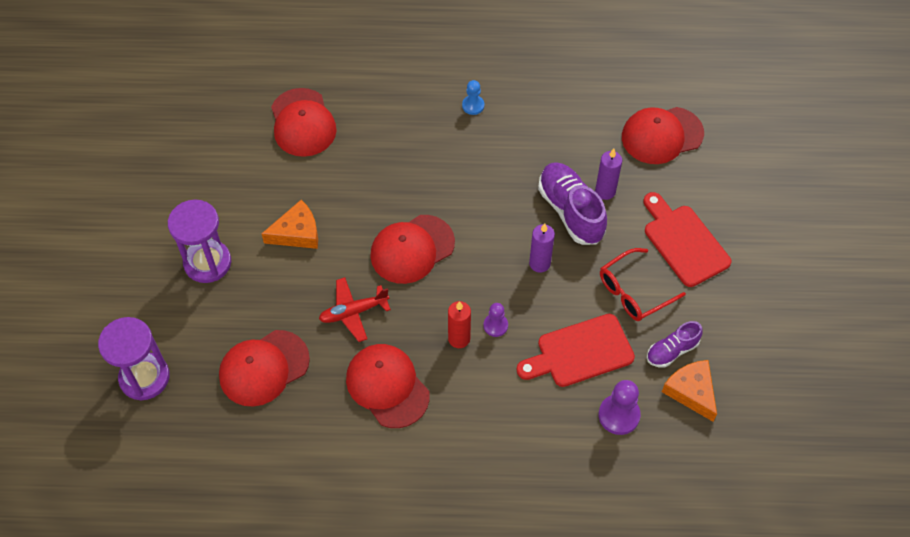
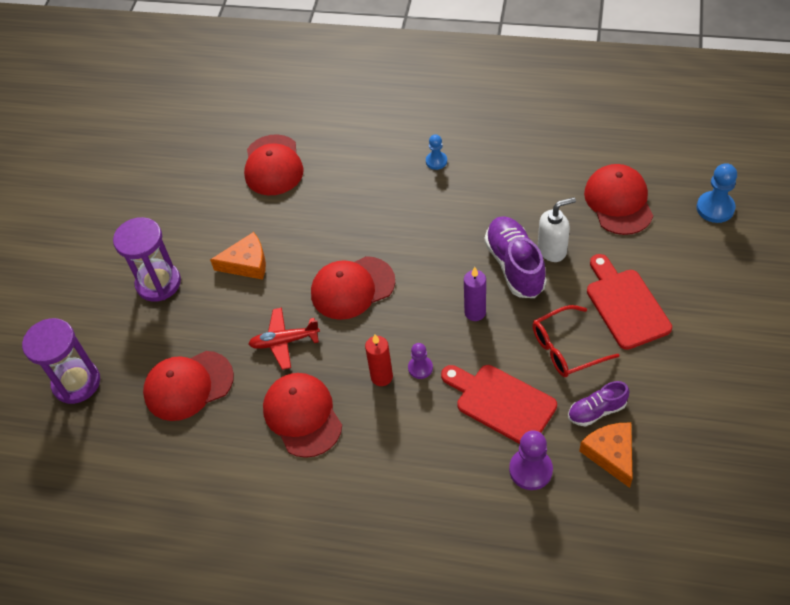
camera: 15 degrees right, 5 degrees down
red cutting board [517,314,635,387] -> red cutting board turned 45 degrees clockwise [441,365,557,444]
purple candle [595,149,622,200] -> white soap dispenser [538,197,576,262]
red cap [622,107,704,164] -> red cap turned 90 degrees clockwise [584,164,653,235]
none -> blue pawn [697,163,737,223]

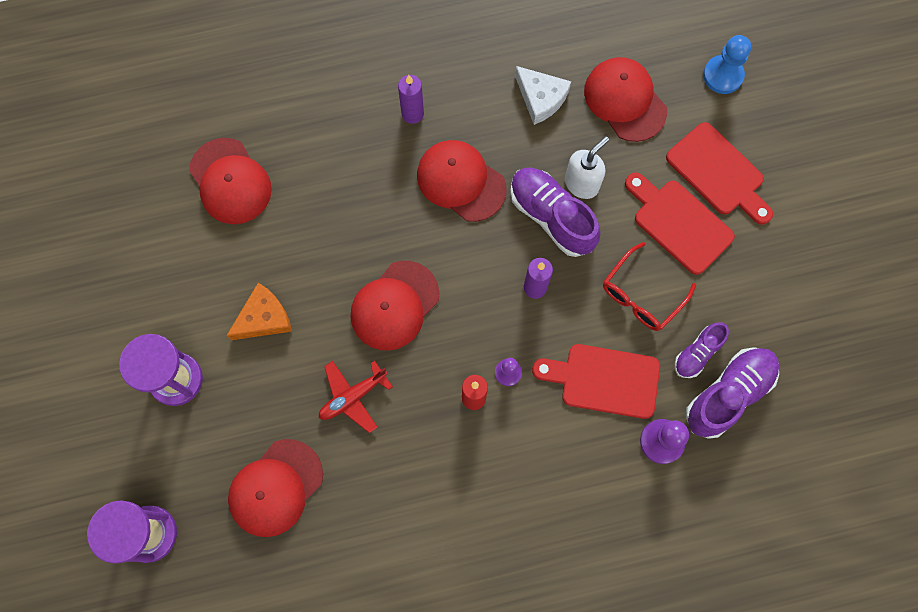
camera: 30 degrees left, 20 degrees up
red cap [263,373,342,458] -> red cap moved to [417,140,507,222]
blue pawn [426,134,447,170] -> purple candle [398,75,424,124]
orange cheese [579,423,633,488] -> purple shoe [686,347,779,439]
none -> white cheese [515,66,571,125]
none -> red cutting board [666,122,773,225]

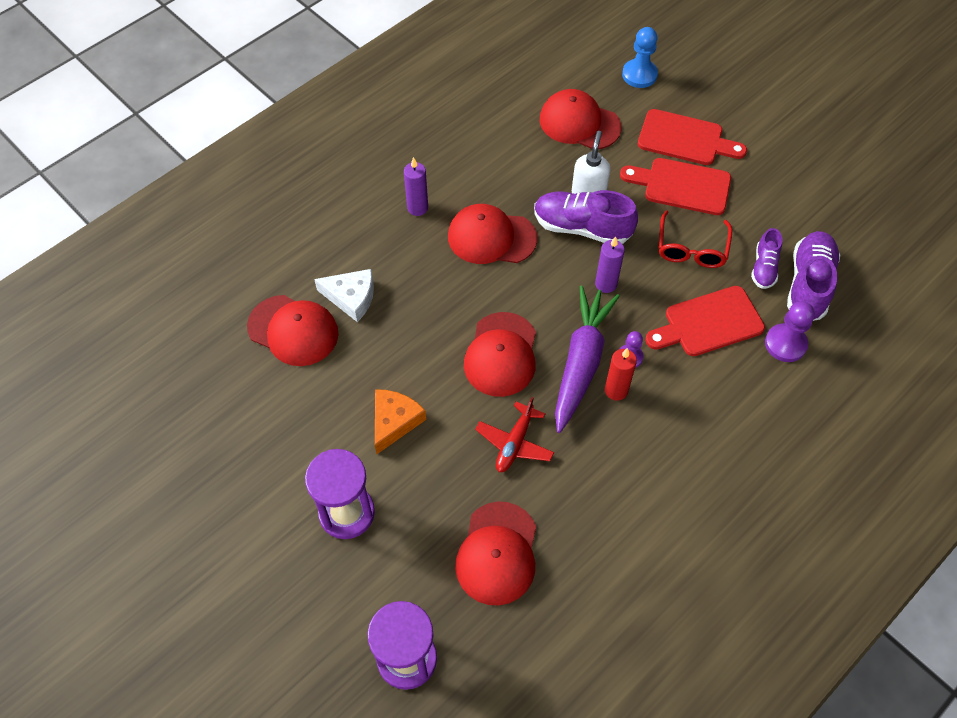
camera: 30 degrees left, 15 degrees down
white cheese [515,66,571,125] -> white cheese moved to [314,269,374,322]
none -> purple carrot [555,286,620,433]

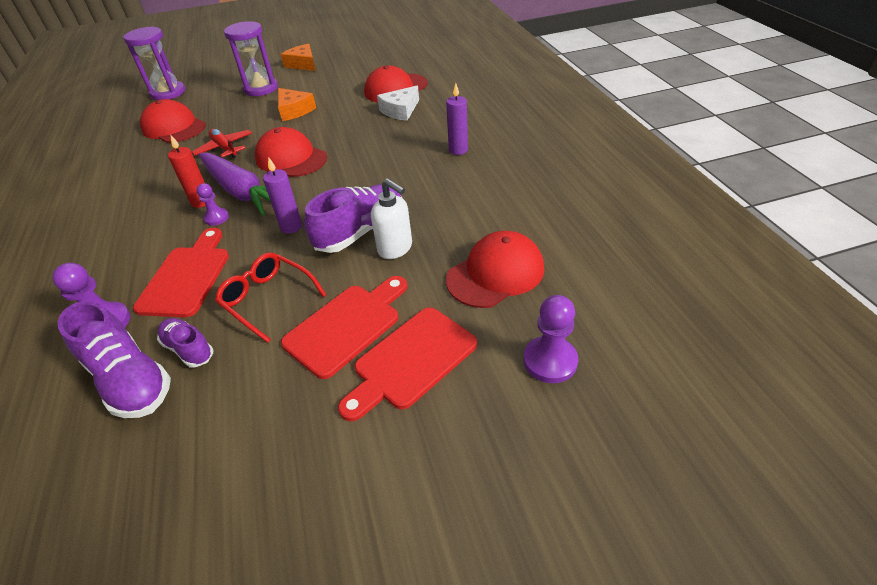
camera: 120 degrees right, 15 degrees down
red cap [448,204,537,264] -> none
blue pawn [622,27,658,88] -> purple pawn [523,295,578,383]
none -> orange cheese [281,44,316,71]

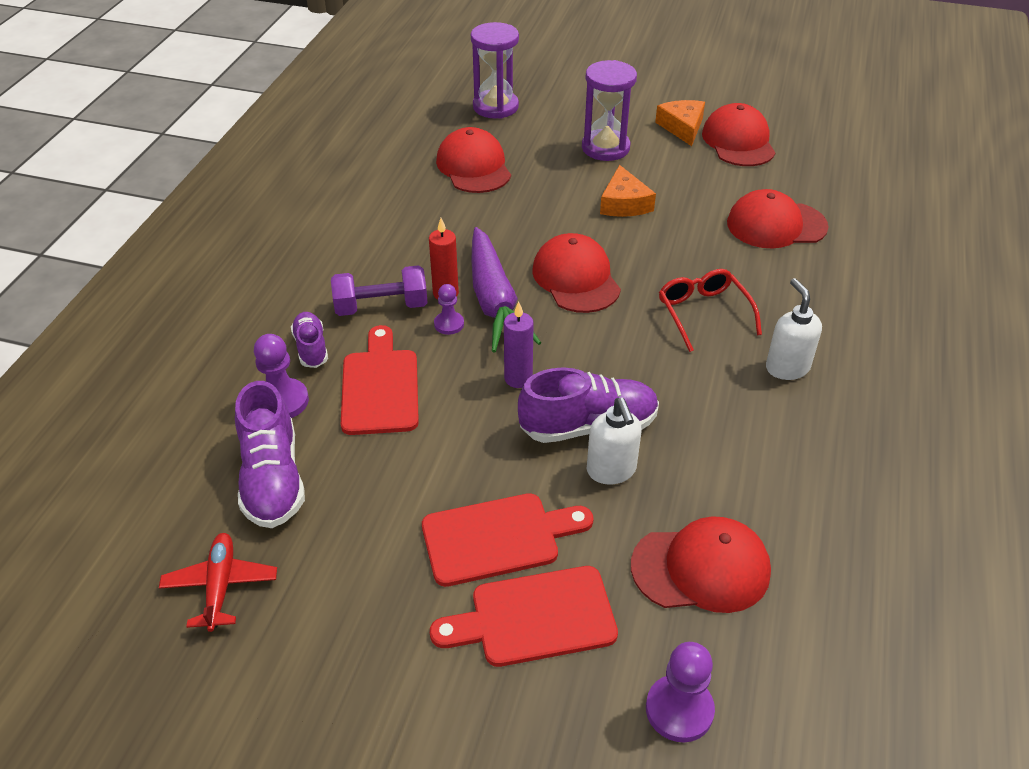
camera: 30 degrees right, 0 degrees up
red cutting board [133,228,229,317] -> red cutting board turned 45 degrees counterclockwise [341,325,419,435]
purple shoe [157,318,213,367] -> purple shoe moved to [291,312,328,368]
red plane [192,129,252,158] -> red plane moved to [159,533,277,632]
red glasses [215,253,326,343] -> red glasses moved to [659,269,762,352]
white cheese [377,86,419,121] -> none
purple candle [446,83,468,155] -> white soap dispenser [766,278,822,380]
none -> purple dumbbell [331,265,428,316]
none -> red cap [702,103,776,166]

